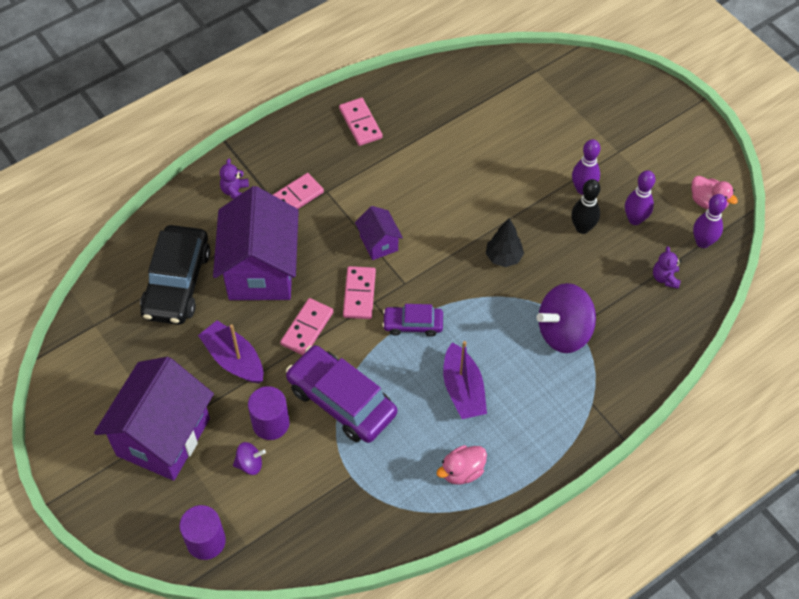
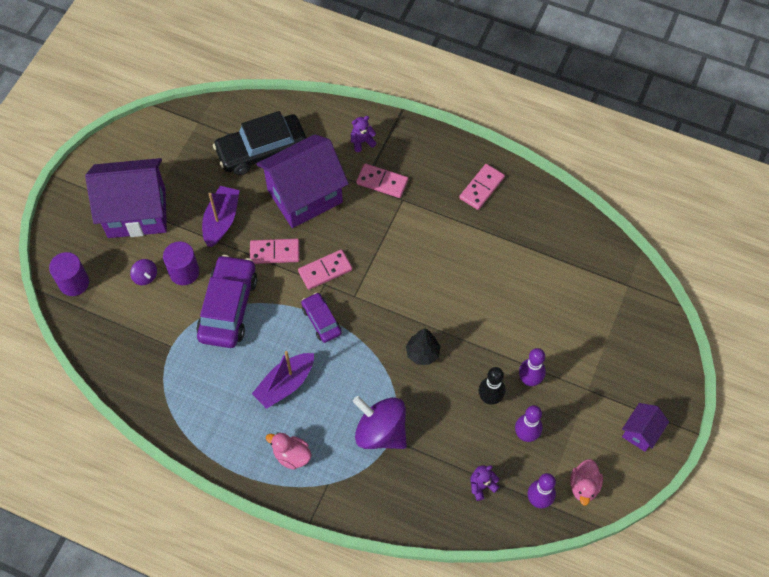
camera: 60 degrees right, 5 degrees up
purple house [355,206,403,260] -> purple house moved to [622,403,669,452]
pink duck [436,445,487,485] -> pink duck moved to [266,432,312,470]

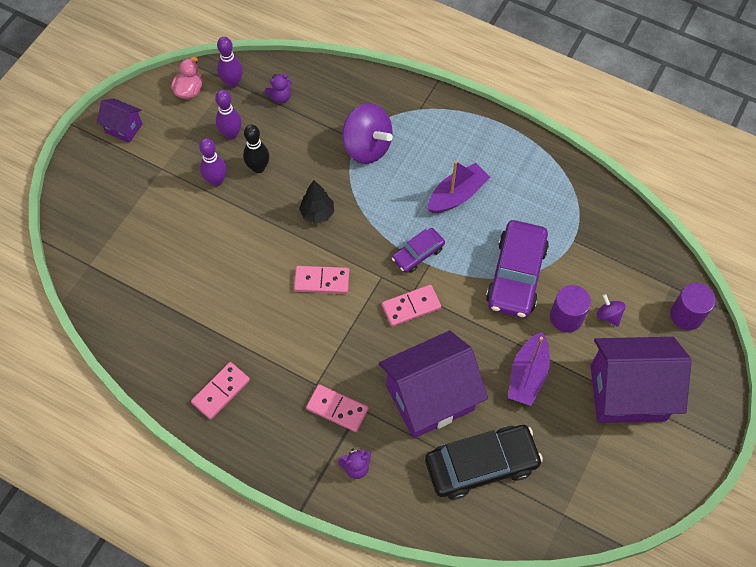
camera: 175 degrees left, 0 degrees up
pink domino [250,239,300,264] -> pink domino moved to [294,266,349,294]
pink duck [266,432,312,470] -> none
purple car [301,292,342,343] -> purple car turned 75 degrees clockwise [392,228,445,273]
purple house [622,403,669,452] -> purple house turned 75 degrees clockwise [97,99,142,143]

